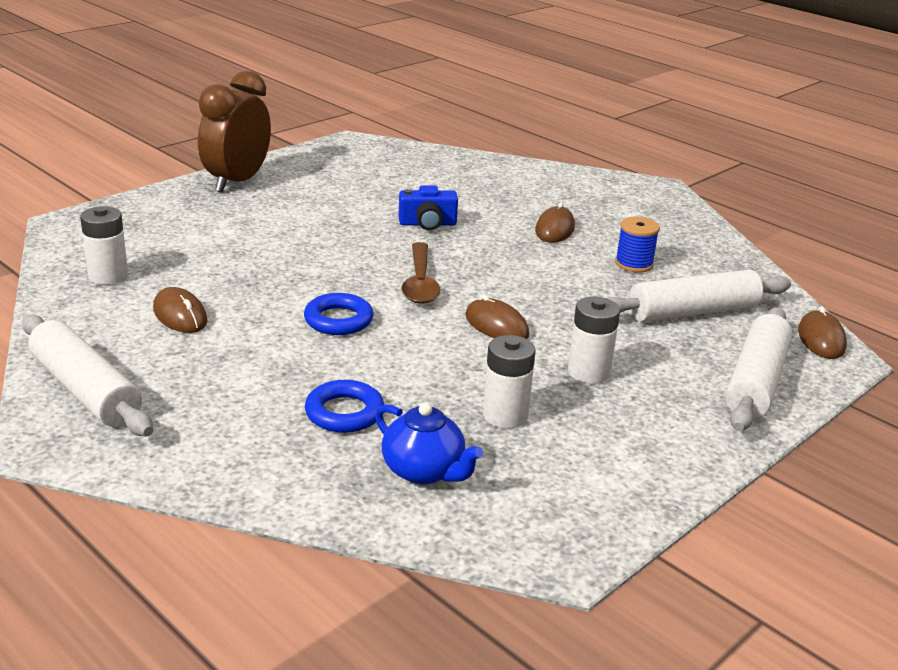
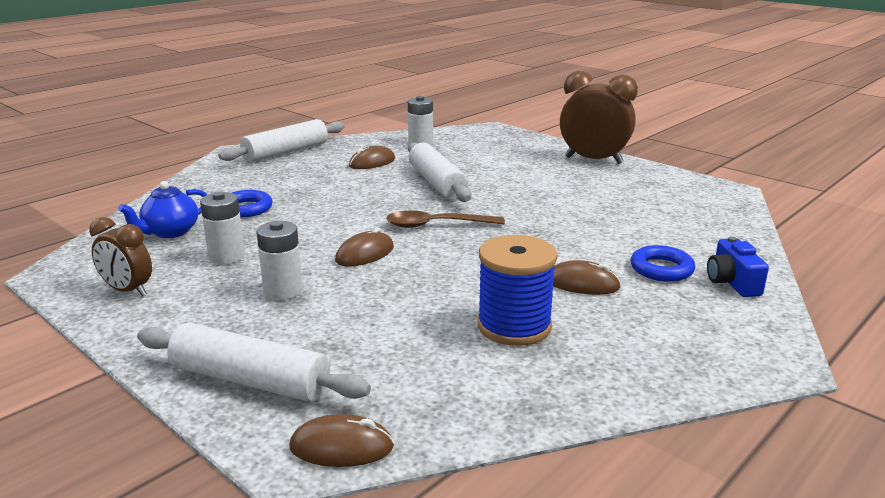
camera: 90 degrees right, 5 degrees down
blue ring [304,293,373,335] -> blue ring moved to [631,245,695,282]
blue camera [398,185,458,230] -> blue camera moved to [707,236,769,297]
white rolling pin [607,269,791,322] -> white rolling pin moved to [408,142,471,202]
blue spool [615,217,660,273] -> blue spool [477,235,557,346], size x1.64
none -> brown clock [89,217,152,296]

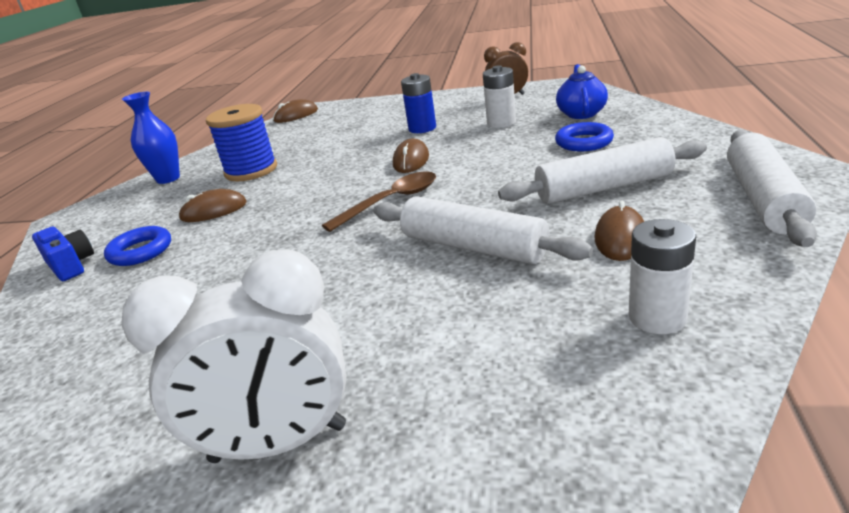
camera: 150 degrees right, 5 degrees up
white rolling pin [137,323,371,402] -> white rolling pin moved to [498,137,707,204]
white battery [257,221,303,300] -> blue battery [401,73,436,133]
brown clock [560,71,638,164] -> white clock [121,250,346,463]
none -> blue vase [122,92,180,184]

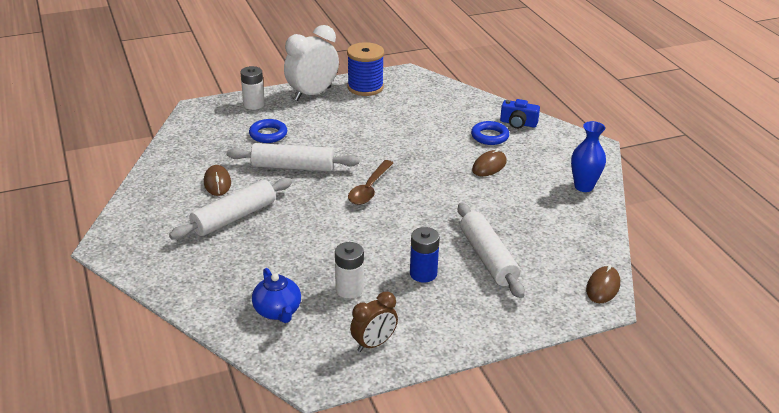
camera: 145 degrees right, 5 degrees up
blue spool [206,104,277,181] -> blue spool moved to [347,42,384,96]
brown mouse [393,138,429,173] -> none
blue ring [555,122,614,151] -> blue ring moved to [249,119,287,143]
white battery [629,219,696,334] -> white battery moved to [241,66,265,110]
white rolling pin [727,130,817,247] -> white rolling pin moved to [458,203,525,298]

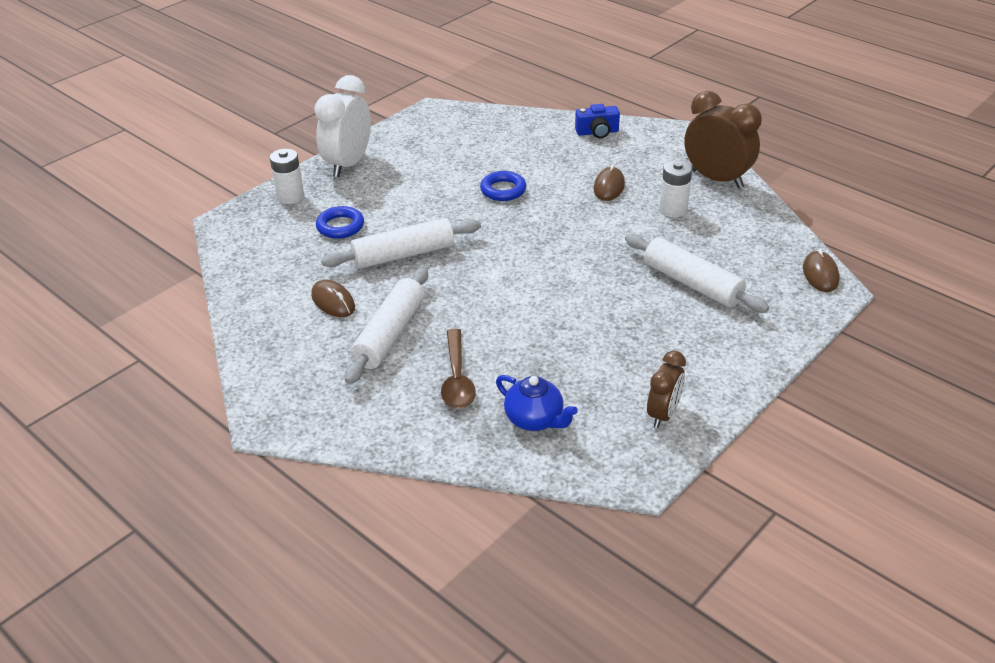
camera: 25 degrees left, 5 degrees up
white battery [335,242,364,299] -> white battery moved to [660,160,692,217]
blue spool [347,42,384,96] -> none
brown spoon [348,160,393,205] -> brown spoon moved to [441,329,476,409]
blue battery [410,227,440,283] -> none
blue ring [471,121,509,145] -> blue ring moved to [480,171,526,201]
blue vase [571,121,606,192] -> brown clock [684,91,762,189]

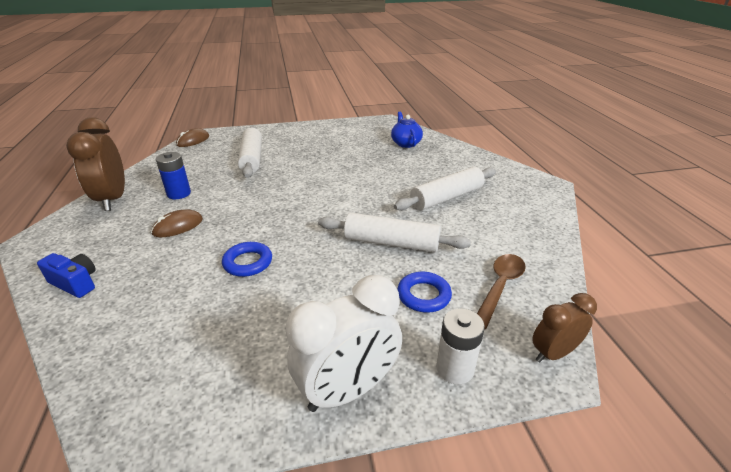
camera: 145 degrees left, 5 degrees down
brown mouse [311,280,355,317] -> none
brown spoon [441,329,476,409] -> brown spoon moved to [477,254,526,329]
brown clock [647,351,686,428] -> brown clock moved to [532,293,597,363]
white battery [660,160,692,217] -> blue battery [156,152,191,199]

